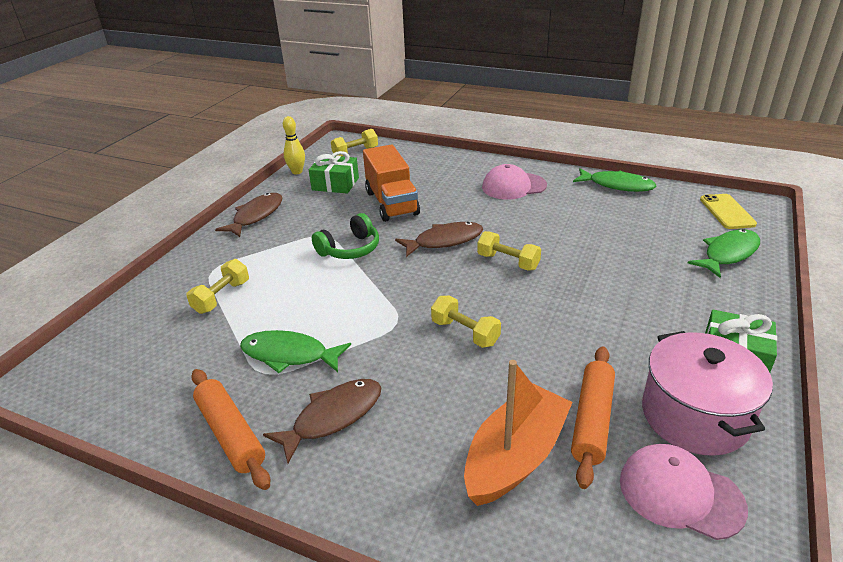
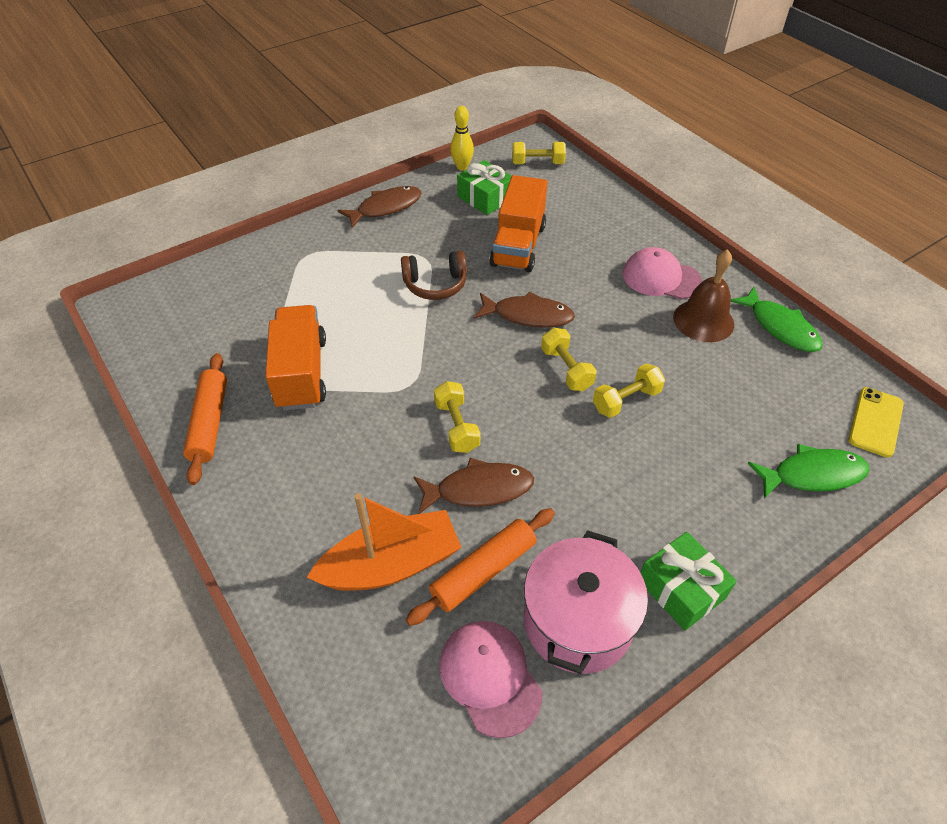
camera: 30 degrees right, 15 degrees up
yellow dumbbell [186,259,249,314] -> yellow dumbbell moved to [593,363,665,418]
green fish [240,330,351,373] -> orange truck [265,305,326,410]
brown fish [263,379,381,463] -> brown fish moved to [413,458,534,514]
green headphones [312,213,379,259] -> brown headphones [401,251,467,300]
none -> brown bell [673,249,734,342]

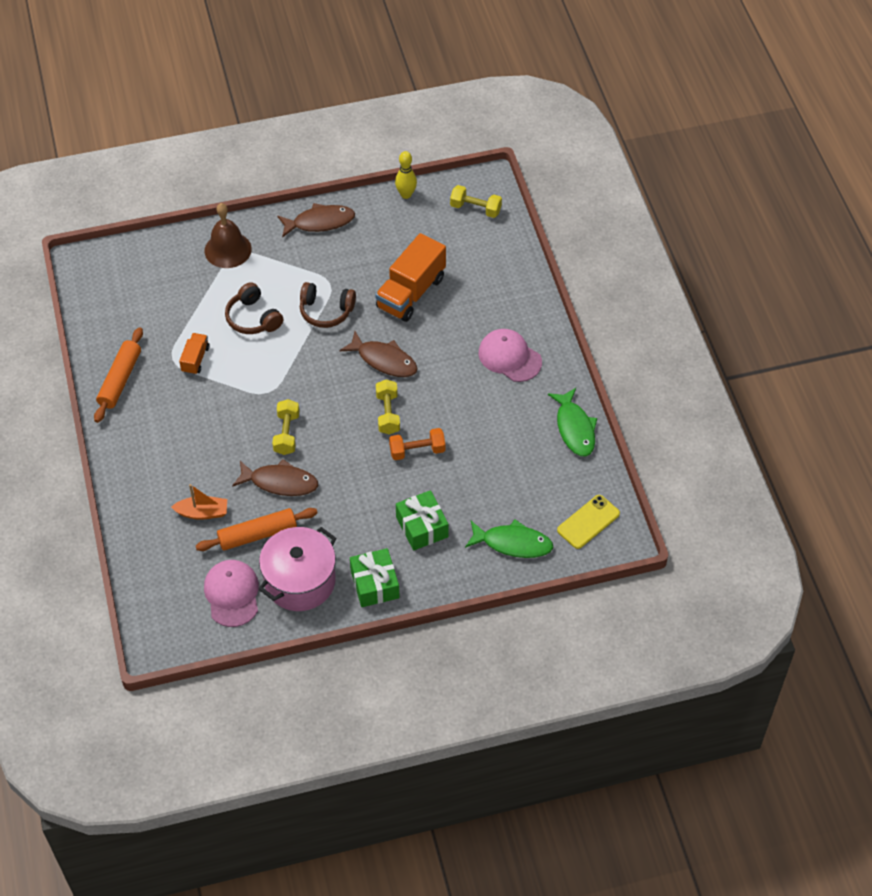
camera: 20 degrees right, 5 degrees up
orange truck [265,305,326,410] -> orange truck [179,333,210,375], size x0.50
orange boat [307,493,462,591] -> orange boat [171,484,227,520], size x0.57
green gift [457,160,511,215] -> green gift moved to [396,490,449,551]
yellow dumbbell [593,363,665,418] -> orange dumbbell [389,428,445,460]
brown bell [673,249,734,342] -> brown bell moved to [205,203,252,268]
none -> brown headphones [225,282,283,334]

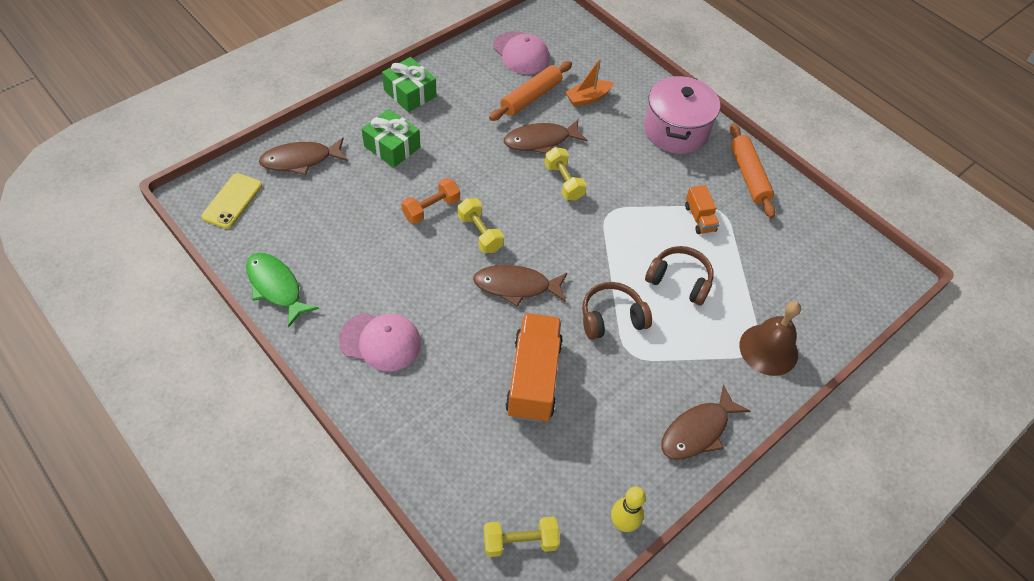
camera: 150 degrees right, 0 degrees up
pink pot [259,527,336,611] -> pink pot moved to [644,75,720,154]
green fish [465,519,553,558] -> brown fish [259,138,348,175]

